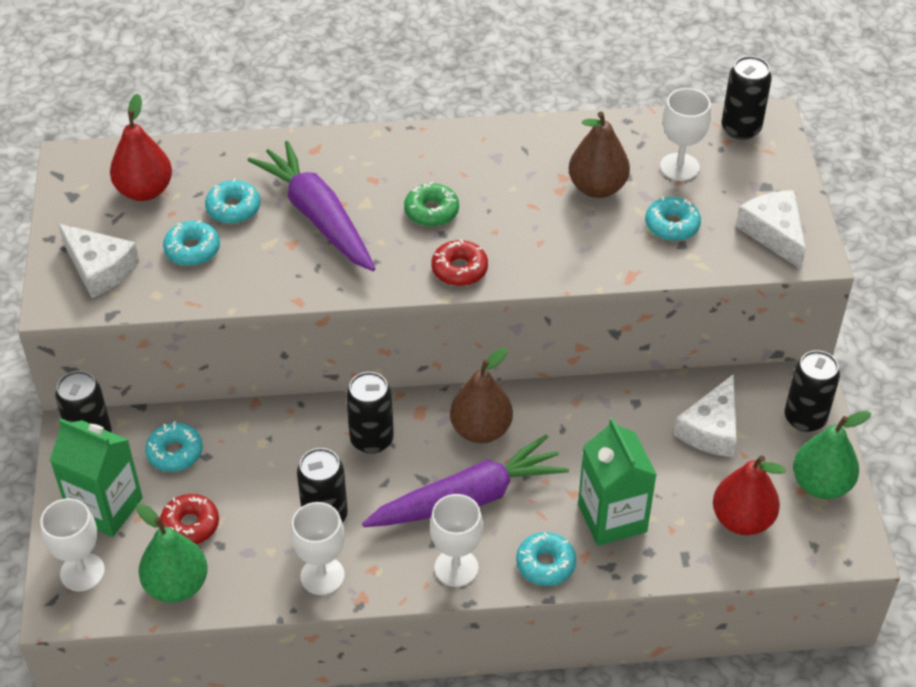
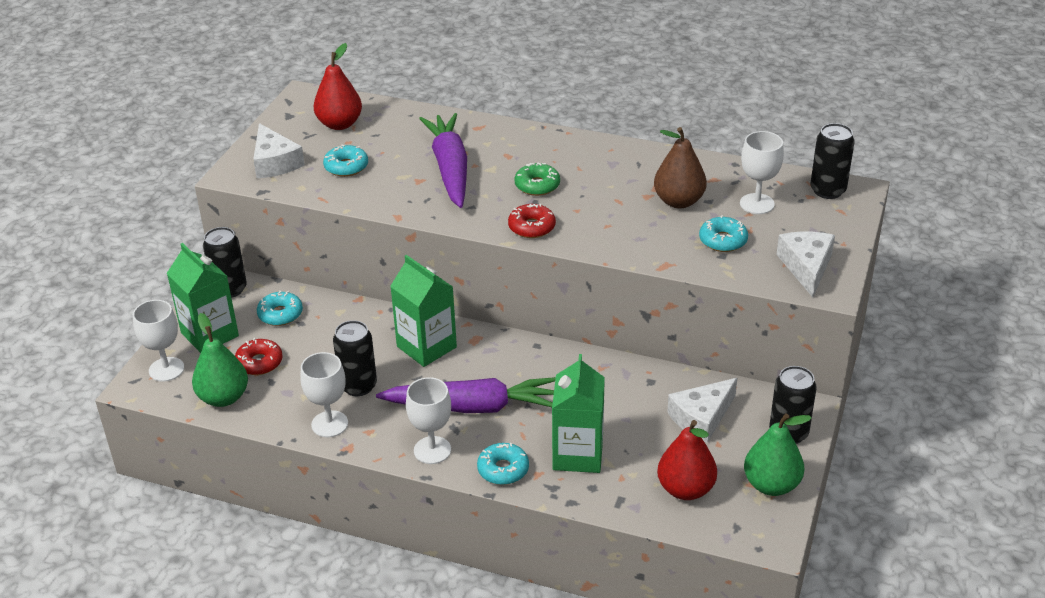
camera: 25 degrees right, 10 degrees down
turquoise donut [205,179,260,224] -> none
black can [346,372,394,454] -> green carton [390,255,457,367]
brown pear [450,348,513,443] -> none

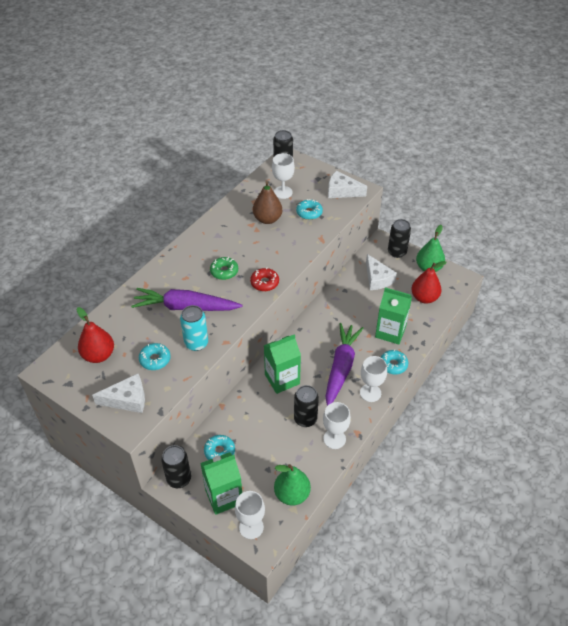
camera: 75 degrees left, 10 degrees up
red donut [235,338,283,375] -> none
none -> turquoise can [180,305,208,351]

